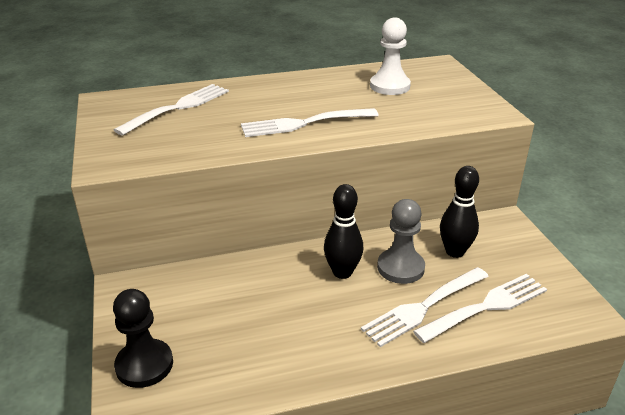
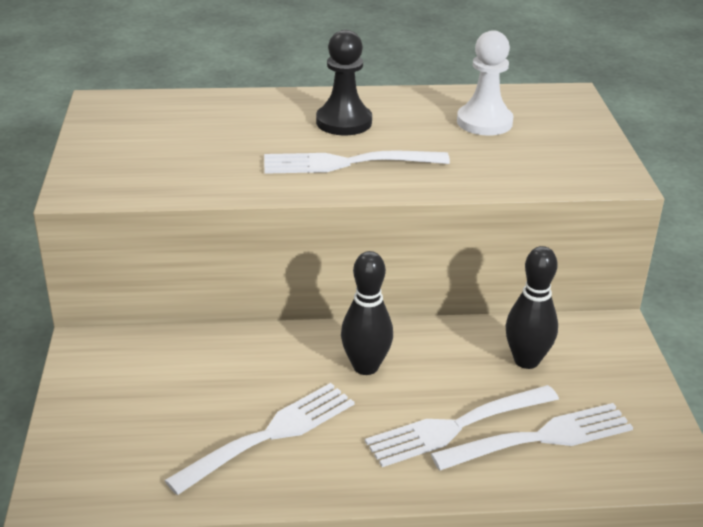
camera: 10 degrees right, 0 degrees up
black pawn [113,289,173,388] -> black pawn moved to [316,30,372,135]
white fork [114,84,229,136] -> white fork moved to [164,383,354,495]
grey pawn [377,199,425,284] -> none

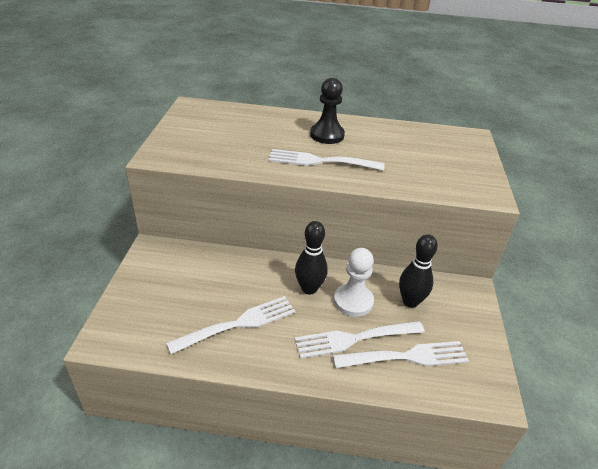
camera: 10 degrees right, 5 degrees up
white pawn [457,30,513,136] -> white pawn moved to [334,248,374,317]

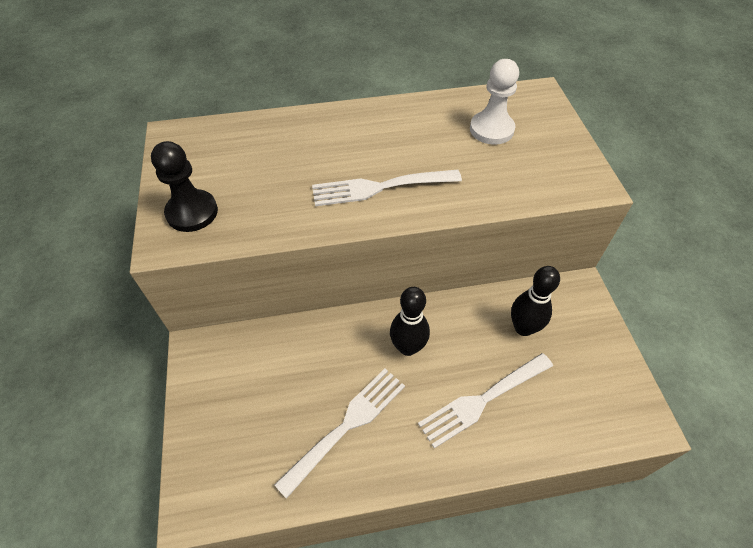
camera: 15 degrees left, 15 degrees up
black pawn [310,78,345,144] -> black pawn moved to [151,141,218,232]
white fork [333,341,469,368] -> none
white pawn [334,248,374,317] -> white pawn moved to [470,59,519,145]

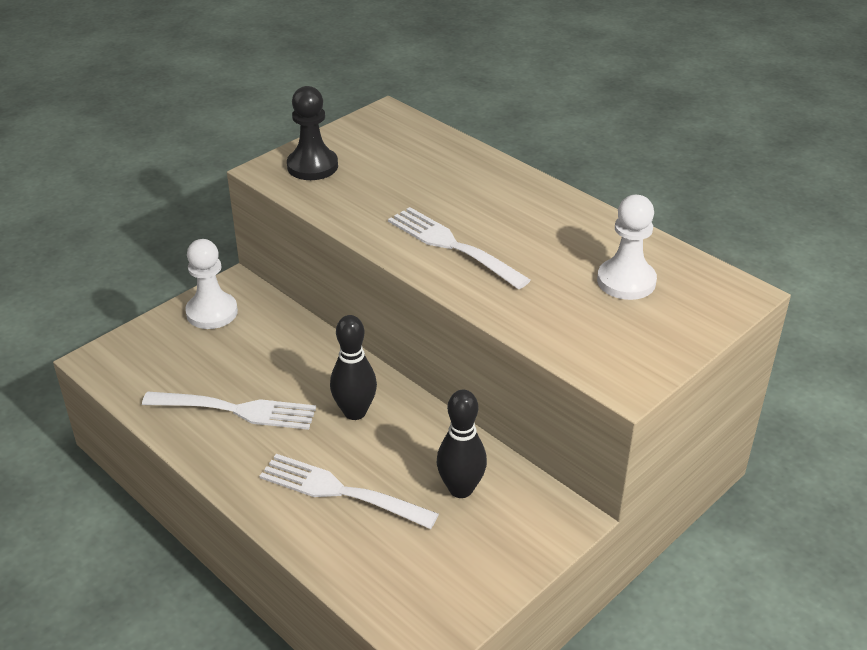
camera: 55 degrees right, 15 degrees down
none -> white pawn [185,239,238,329]

